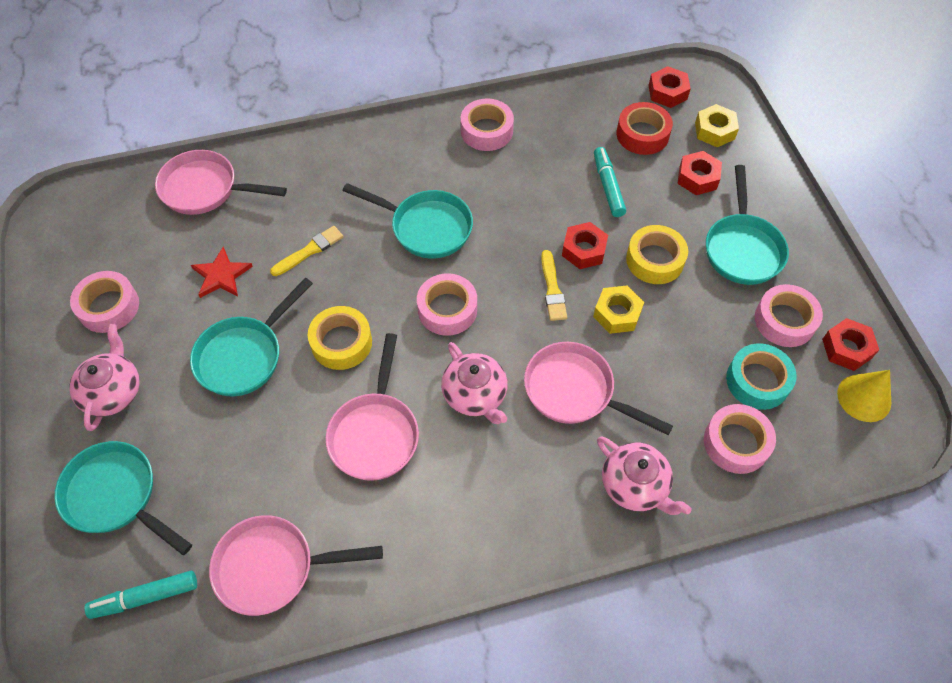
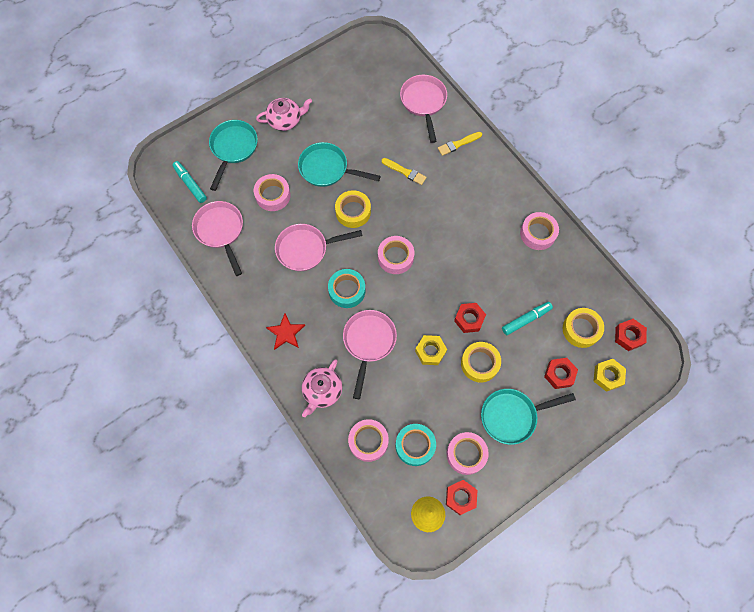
camera: 70 degrees right, 10 degrees up
pink tape [70,271,139,333] -> pink tape moved to [254,174,291,211]
red star [191,247,253,298] -> red star moved to [266,314,305,350]
turquoise pan [343,183,473,259] -> none
pink teapot [441,342,508,424] -> turquoise tape [328,269,365,308]
yellow brush [541,250,567,321] -> yellow brush moved to [438,132,482,156]
red tape [616,102,673,155] -> yellow tape [563,308,604,348]

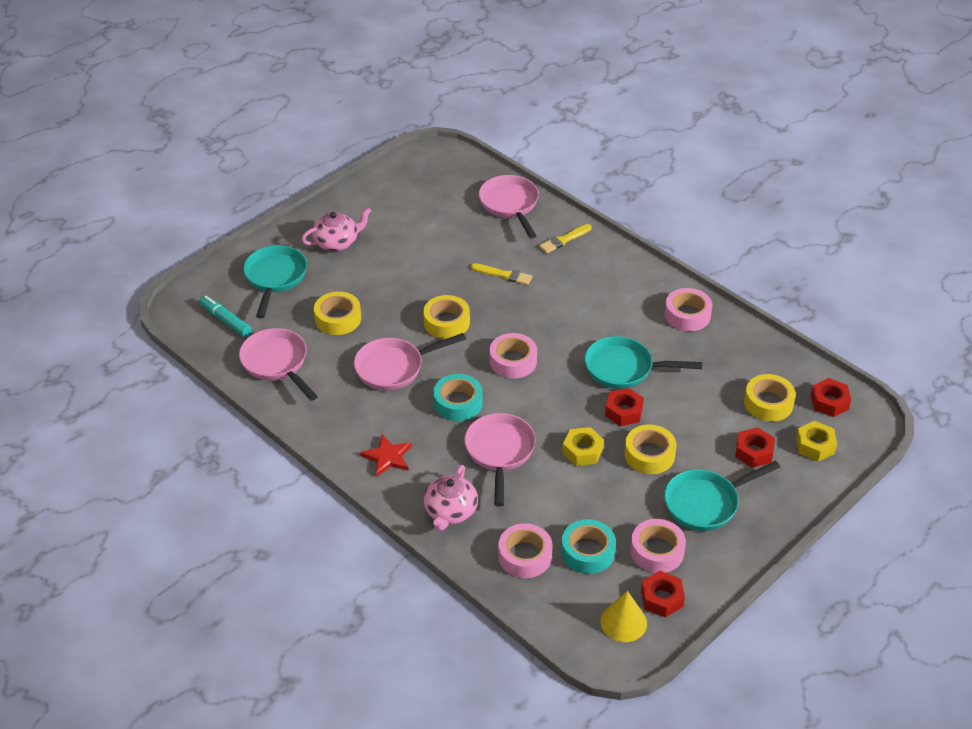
camera: 10 degrees left, 25 degrees down
pink tape [254,174,291,211] -> yellow tape [314,292,361,335]
turquoise pan [298,142,380,187] -> turquoise pan moved to [585,336,702,389]
turquoise marker [502,302,553,335] -> none

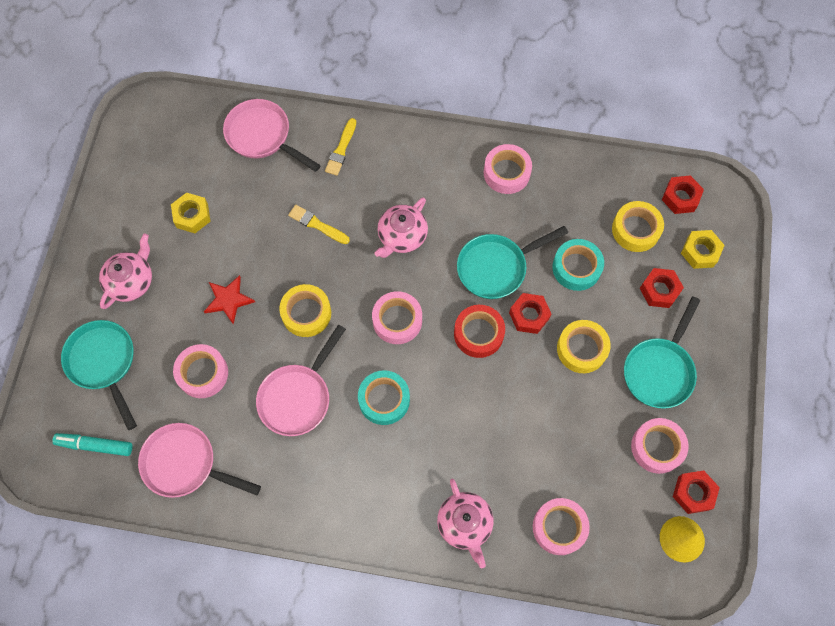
camera: 35 degrees left, 25 degrees up
yellow tape [314,292,361,335] -> pink tape [173,344,228,398]
red star [360,434,412,477] -> red star moved to [204,275,255,324]
pink pan [464,413,536,507] -> none
yellow brush [471,263,532,285] -> yellow brush turned 135 degrees counterclockwise [288,205,350,244]
turquoise tape [561,519,616,574] -> turquoise tape moved to [552,239,604,291]
yellow nut [562,427,604,466] -> yellow nut moved to [171,192,211,233]
none -> pink teapot [375,197,428,258]
none -> red tape [454,305,505,358]

